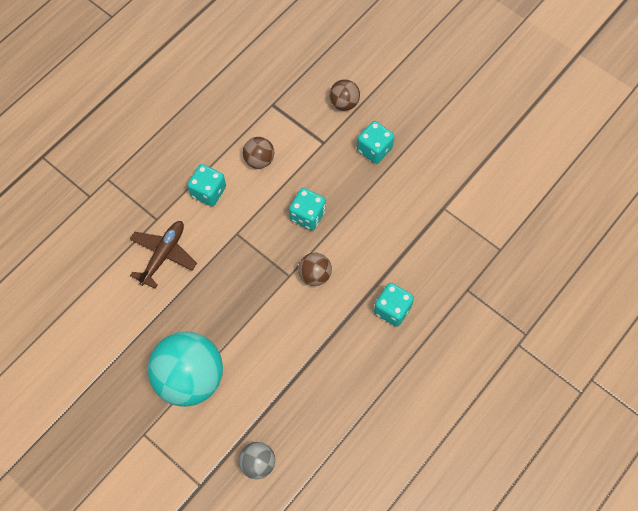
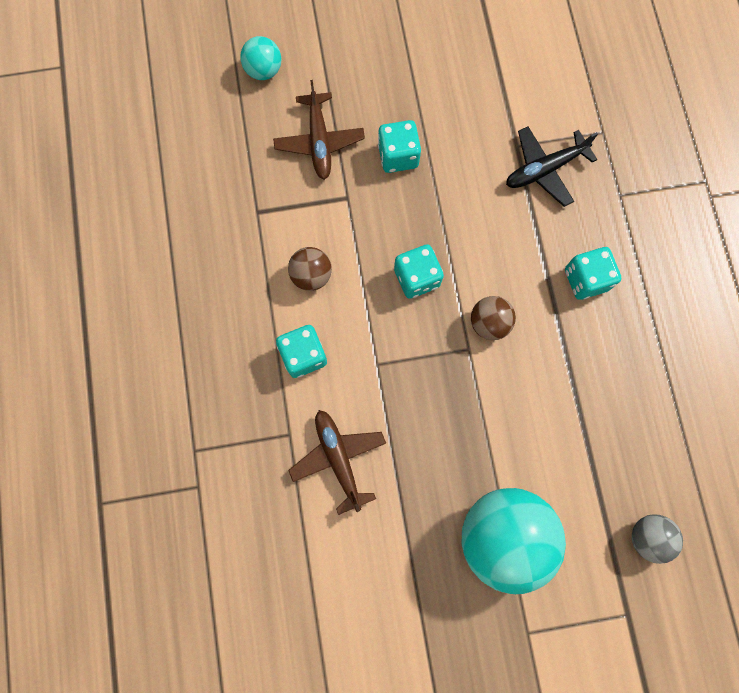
camera: 50 degrees left, 10 degrees up
brown ball [329,79,360,111] -> brown plane [273,80,365,180]
none -> turquoise ball [240,36,282,80]
none -> black plane [506,127,598,207]

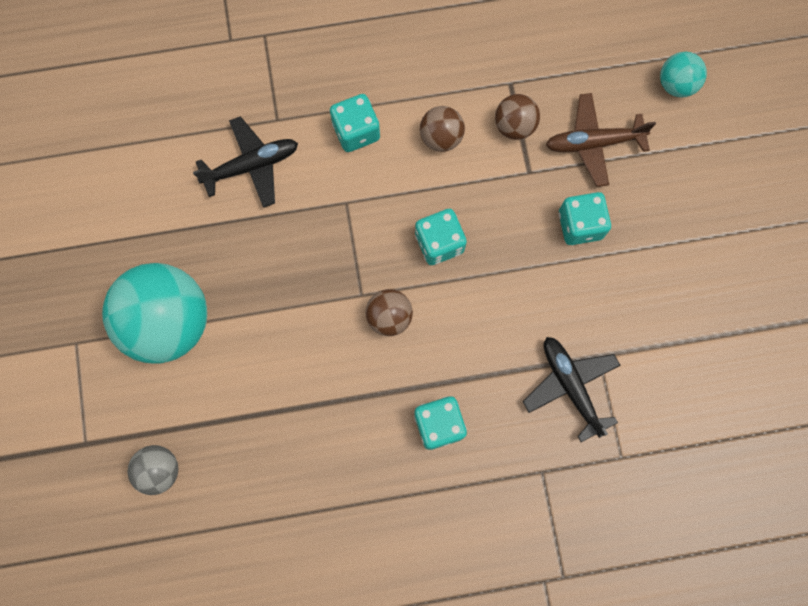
camera: 90 degrees right, 0 degrees up
brown plane [288,410,386,515] -> black plane [193,116,298,208]
none -> brown ball [495,94,540,140]

